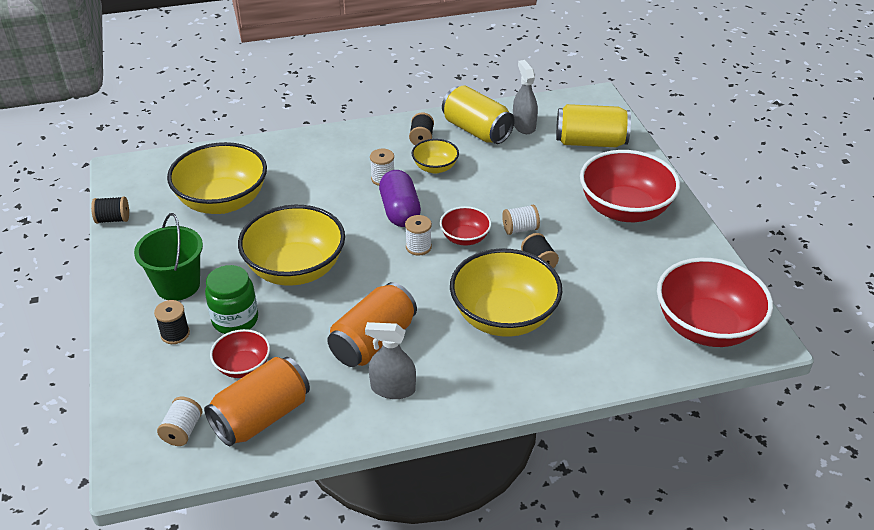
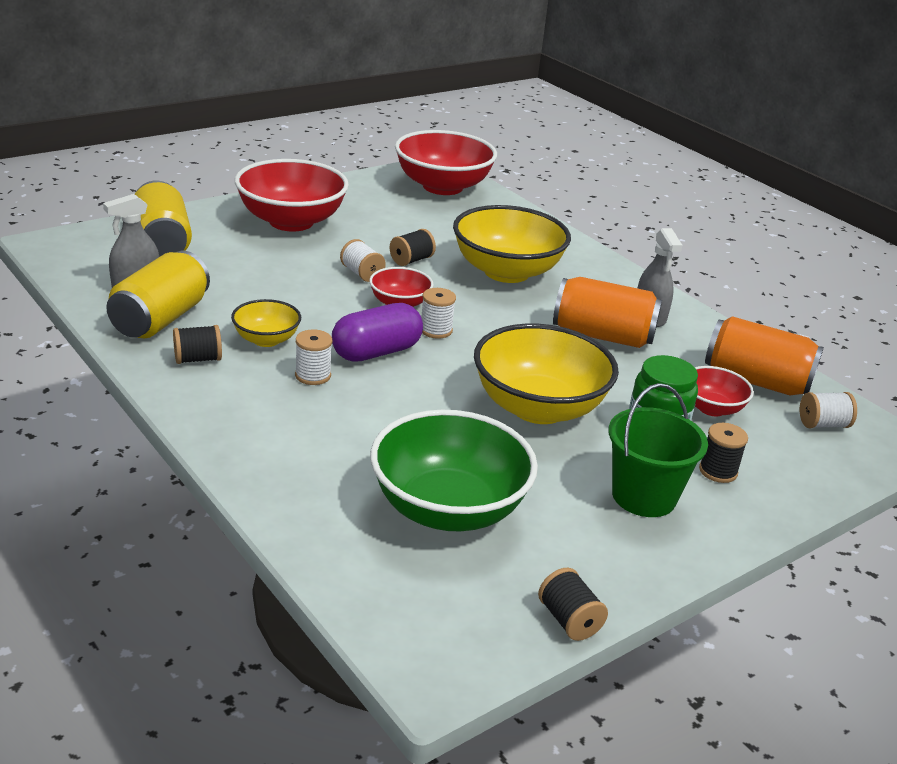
camera: 115 degrees left, 10 degrees down
yellow bowl [167,142,267,214] -> green bowl [370,410,538,531]

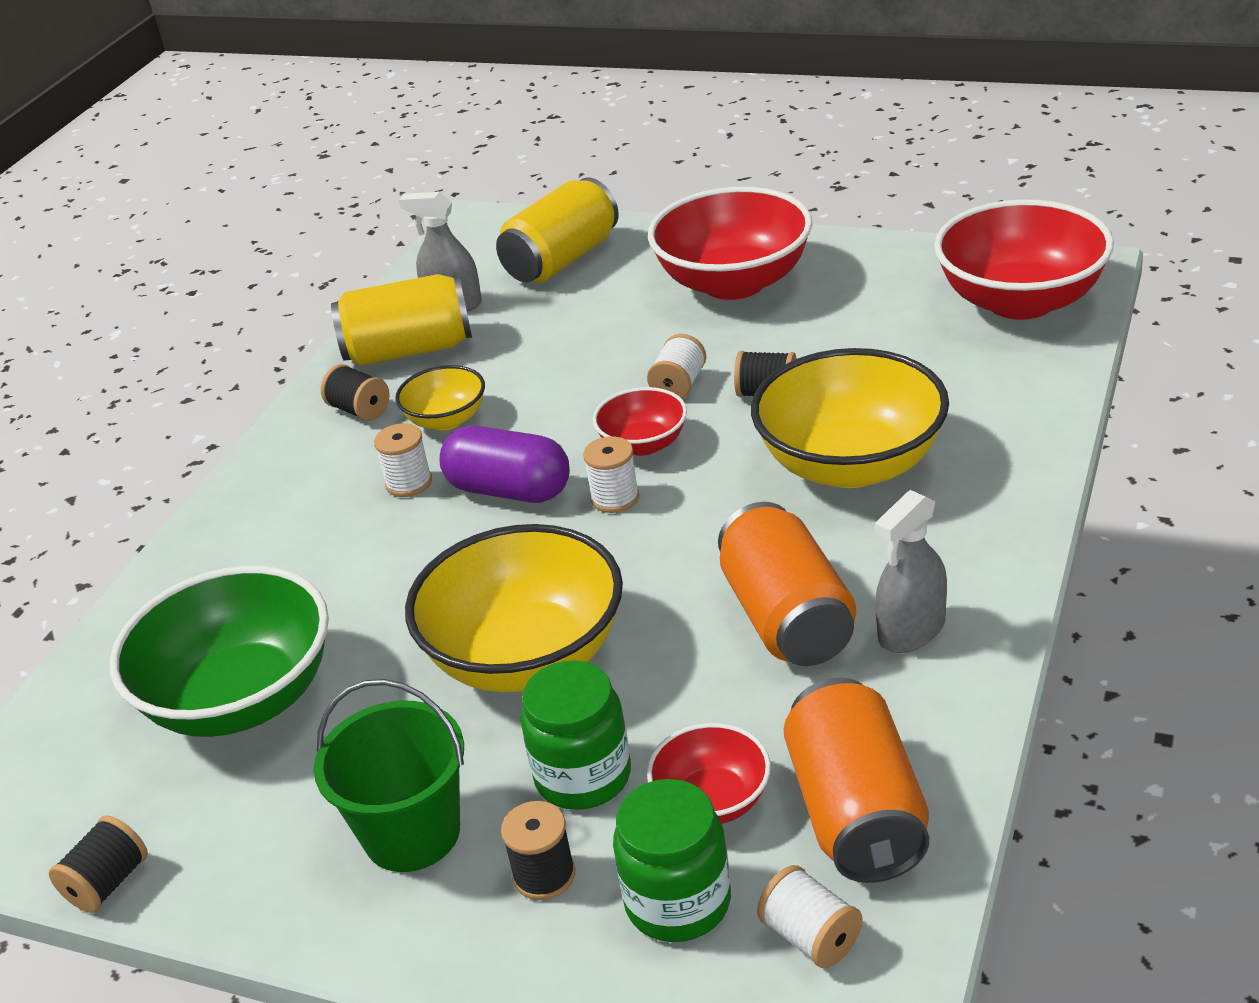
camera: 65 degrees right, 5 degrees up
none -> green jar [613,779,731,942]

